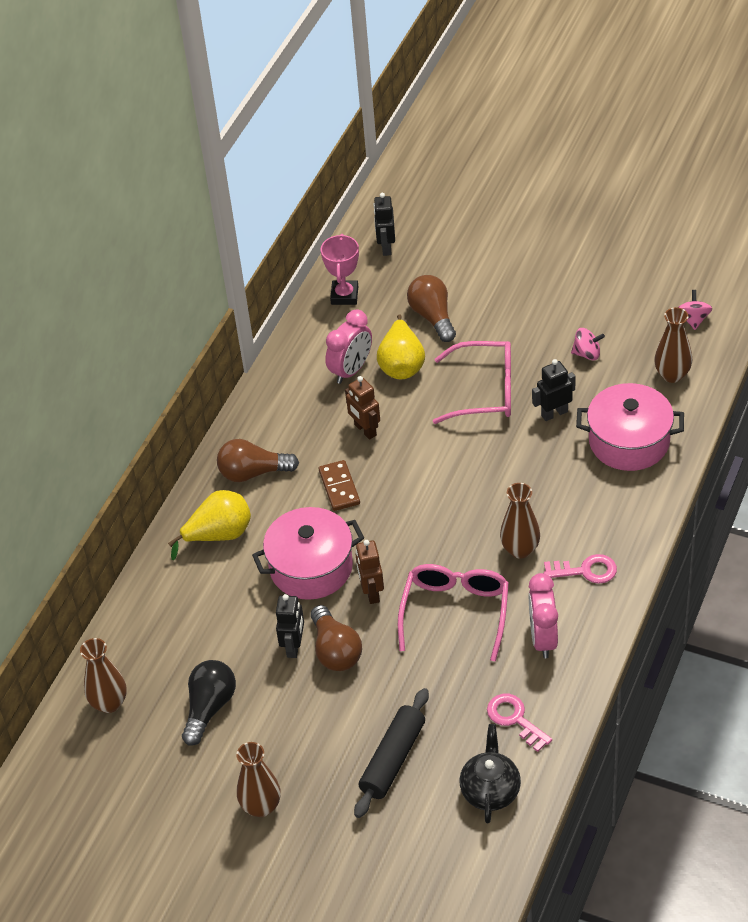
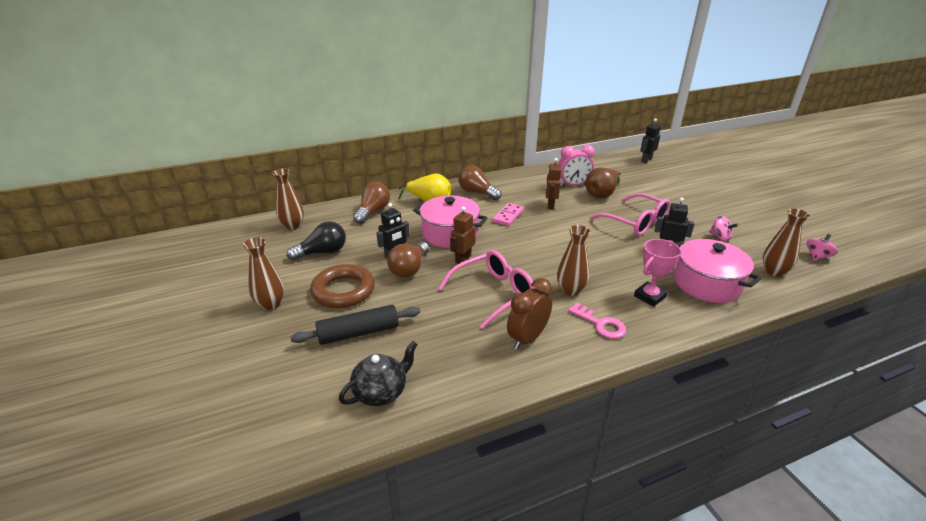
camera: 40 degrees right, 15 degrees down
brown domino [319,460,360,511] -> pink domino [492,203,524,226]
pink trophy [321,234,359,305] -> pink trophy moved to [634,239,681,307]
yellow pear [377,314,425,379] -> brown pear [585,167,621,198]
brown light bulb [407,275,456,342] -> brown light bulb moved to [354,182,390,224]
pink key [487,694,552,752] -> none
pink clock [529,573,558,658] -> brown clock [507,278,552,350]
none -> brown ring [310,264,375,308]

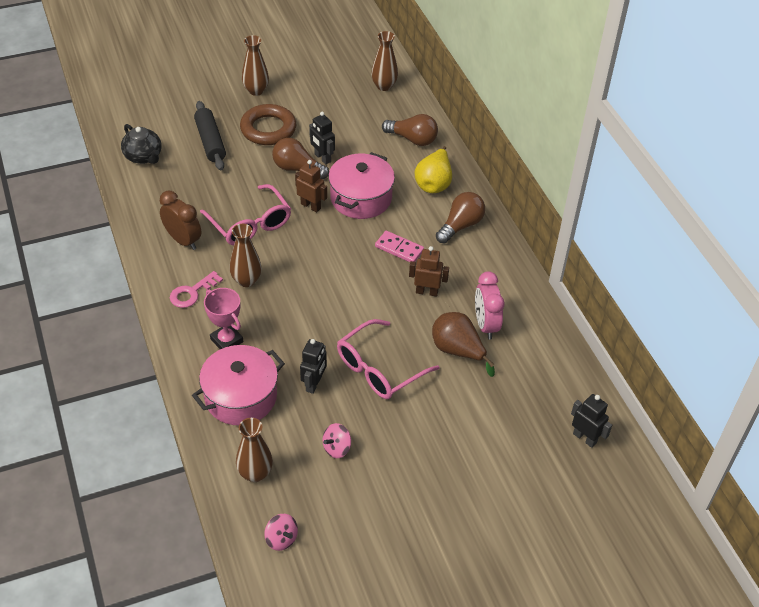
camera: 90 degrees right, 15 degrees up
black light bulb [287,221,346,260] -> none

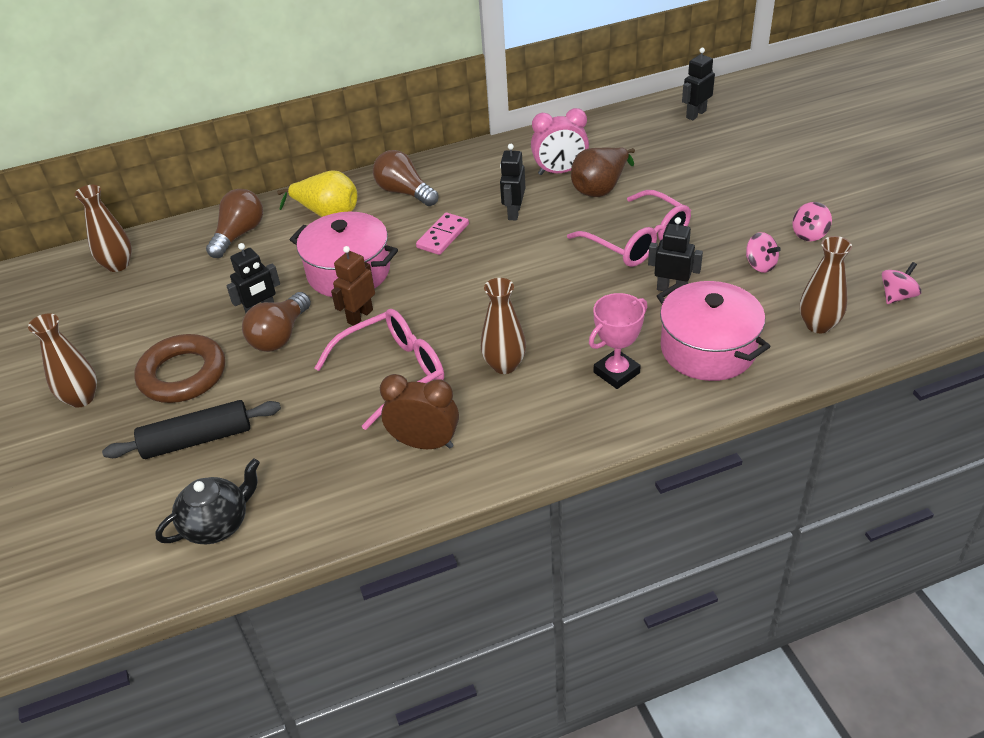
camera: 85 degrees left, 5 degrees down
brown clock [160,191,201,250] -> brown clock turned 60 degrees clockwise [380,374,459,449]
pink key [170,271,223,308] -> none
brown robot [409,246,449,297] -> black robot [500,144,525,220]
none -> pink spinning top [792,202,832,241]

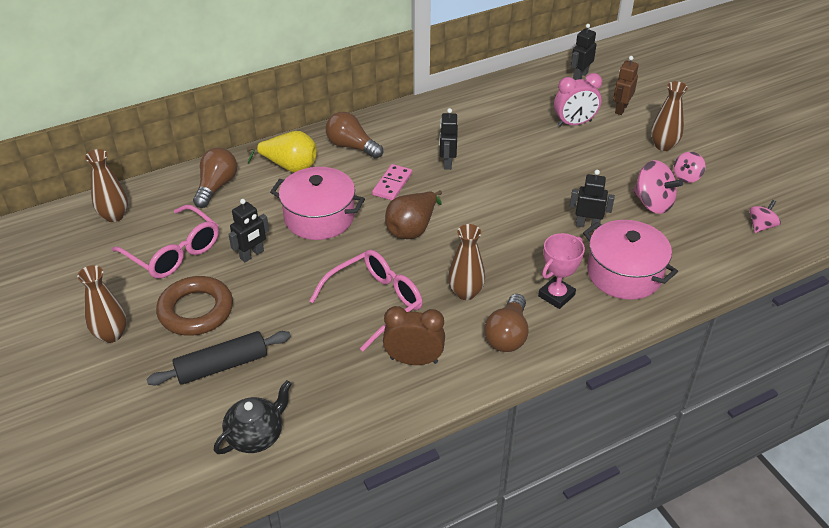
camera: 10 degrees left, 0 degrees up
brown light bulb [242,292,311,352] -> brown light bulb moved to [484,294,528,352]
brown robot [331,246,375,326] -> brown robot moved to [613,56,639,115]
pink clock [531,108,589,175] -> pink clock moved to [554,73,602,127]
pink glasses [567,190,691,267] -> pink glasses moved to [112,205,219,279]
brown pear [571,147,635,197] -> brown pear moved to [385,190,442,239]
pink spinning top [746,232,781,273] -> pink spinning top [633,160,683,214], size x1.66
brown vase [800,236,852,333] -> brown vase moved to [651,81,688,151]

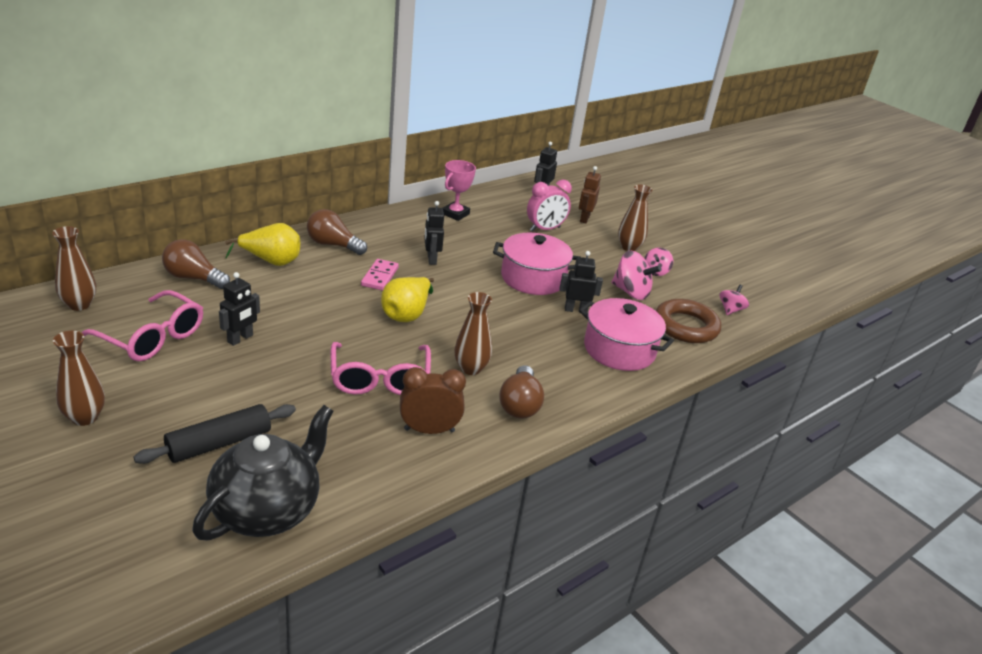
camera: 15 degrees left, 10 degrees down
brown ring [156,276,233,336] -> brown ring moved to [656,299,721,343]
brown light bulb [193,148,237,208] -> brown light bulb turned 75 degrees counterclockwise [162,239,230,289]
black teapot [214,380,292,454] -> black teapot [192,405,334,541], size x1.63
pink pot [270,167,365,240] -> pink pot moved to [493,233,580,295]
pink glasses [310,250,423,351] -> pink glasses turned 135 degrees clockwise [331,342,431,395]
brown pear [385,190,442,239] -> yellow pear [381,277,434,322]
pink trophy [538,233,585,309] -> pink trophy moved to [443,160,476,221]

